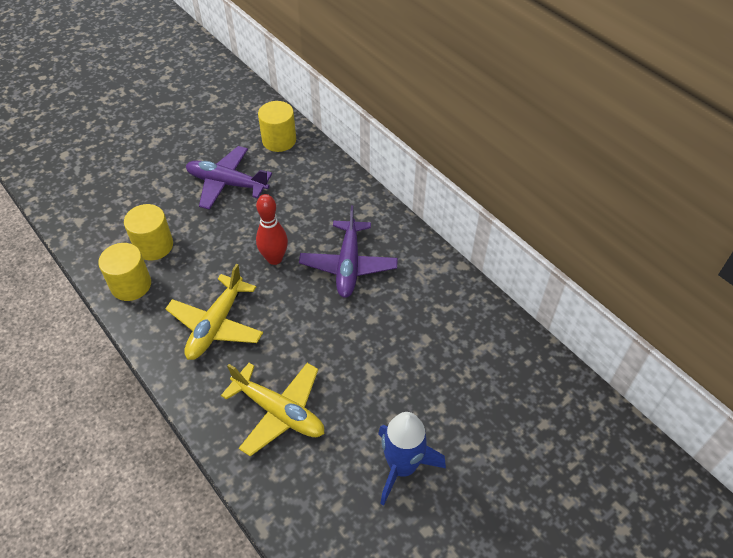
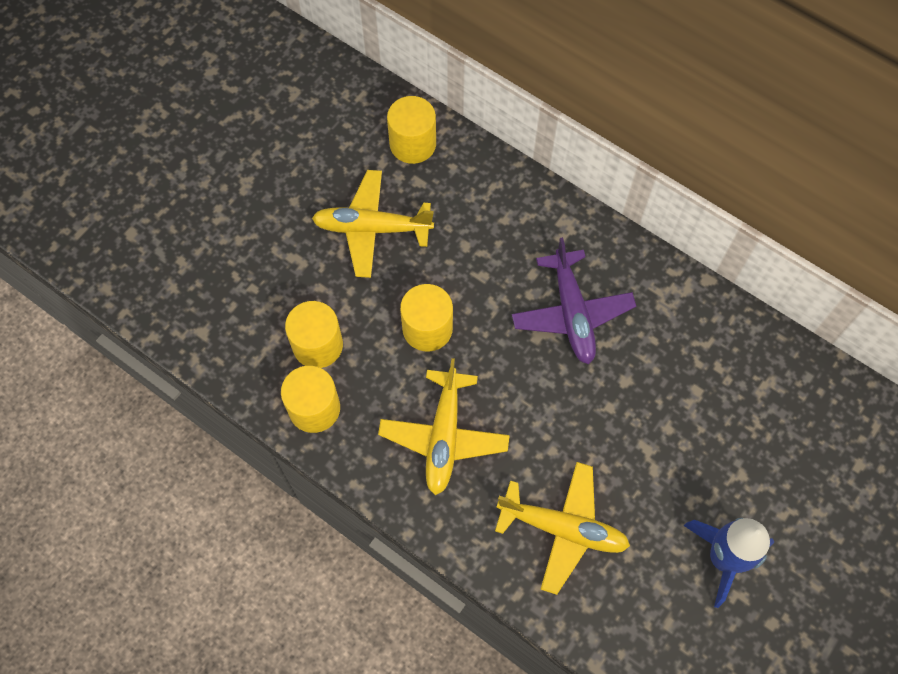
camera: 15 degrees left, 15 degrees up
purple plane [186,146,272,210] -> yellow plane [312,170,434,278]
red bowling pin [256,194,288,265] -> none
none -> yellow cylinder [400,284,453,352]

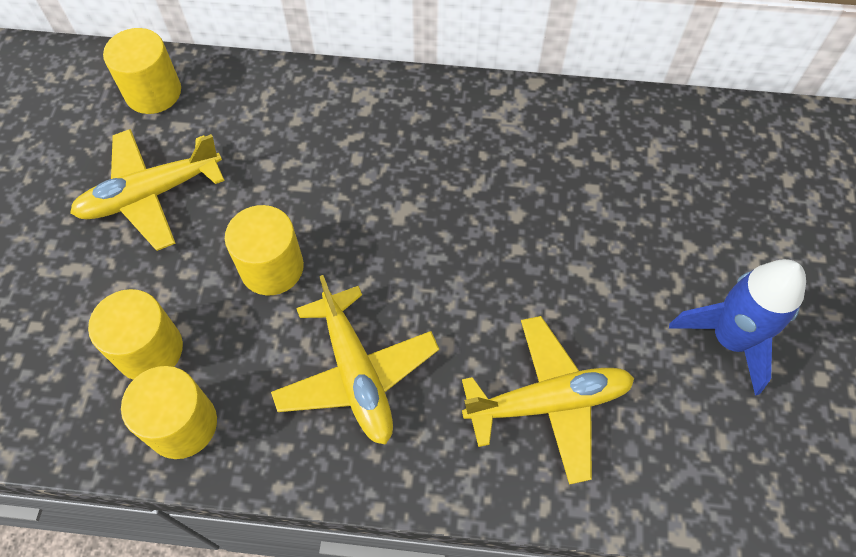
camera: 30 degrees left, 5 degrees down
purple plane [512,237,636,364] -> none

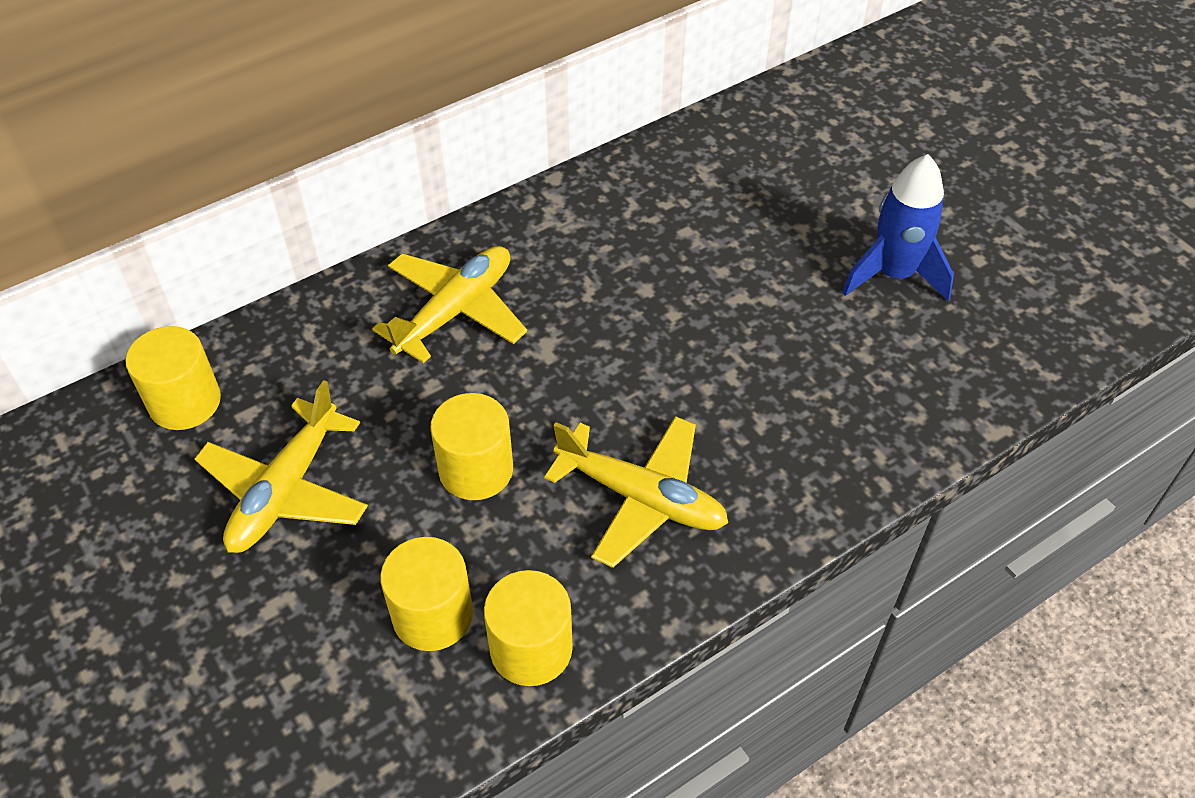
camera: 40 degrees left, 10 degrees down
yellow plane [462,316,634,485] -> yellow plane moved to [372,246,527,363]

